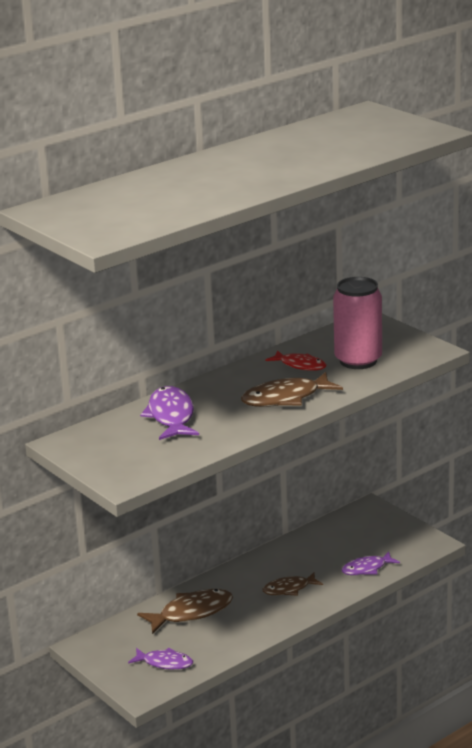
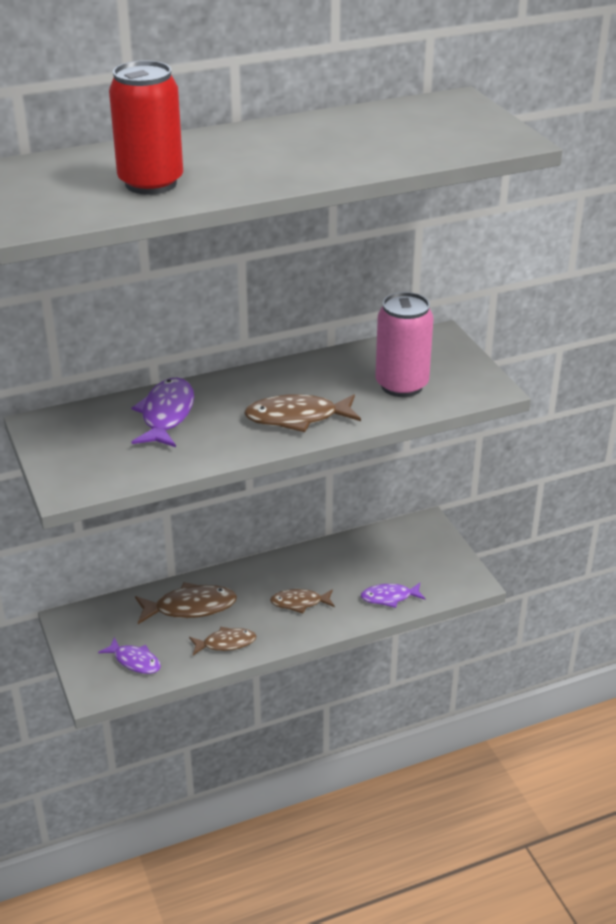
camera: 15 degrees right, 10 degrees up
red fish [265,350,326,371] -> none
none -> red can [109,60,183,195]
none -> brown fish [189,627,256,655]

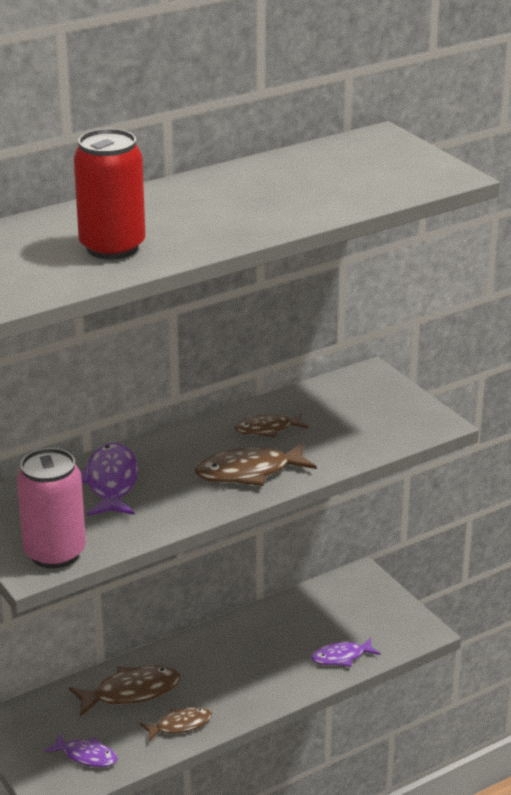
camera: 10 degrees left, 5 degrees down
brown fish [270,589,335,614] -> brown fish moved to [234,412,309,437]
pink can [375,292,434,397] -> pink can moved to [17,448,86,569]

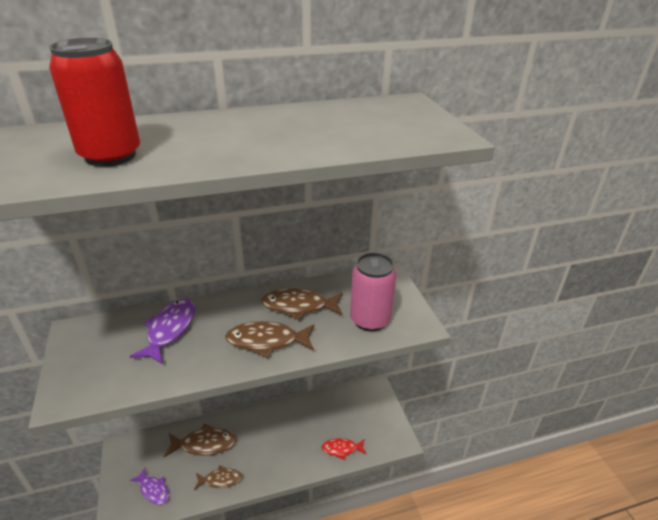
camera: 15 degrees right, 5 degrees up
pink can [17,448,86,569] -> pink can moved to [350,253,396,332]
brown fish [234,412,309,437] -> brown fish [261,288,343,320], size x1.57
purple fish [311,637,380,667] -> red fish [321,438,366,460]

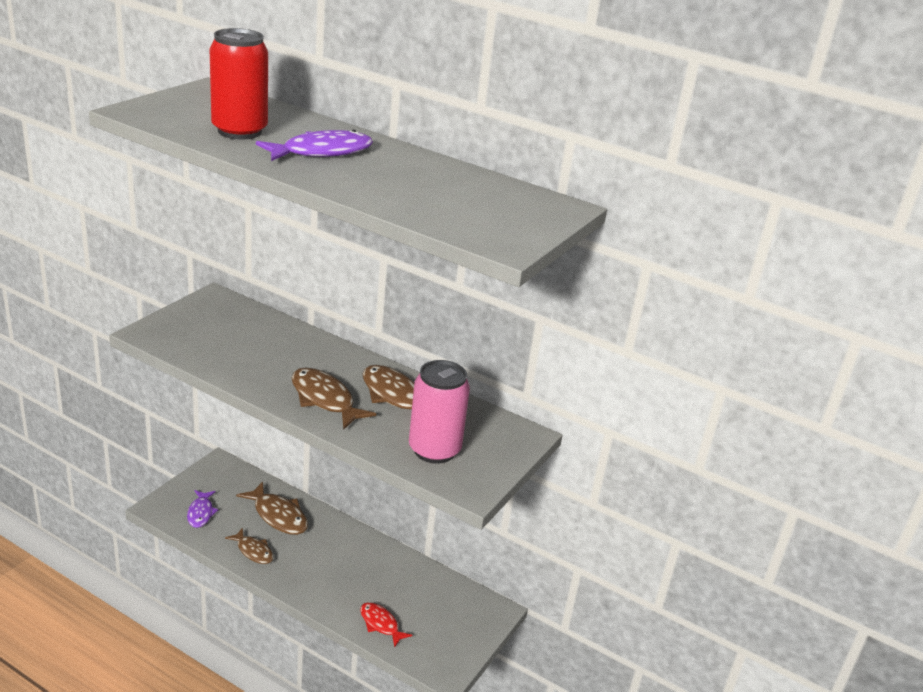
camera: 45 degrees right, 5 degrees down
purple fish [130,298,195,364] -> purple fish moved to [256,130,373,161]

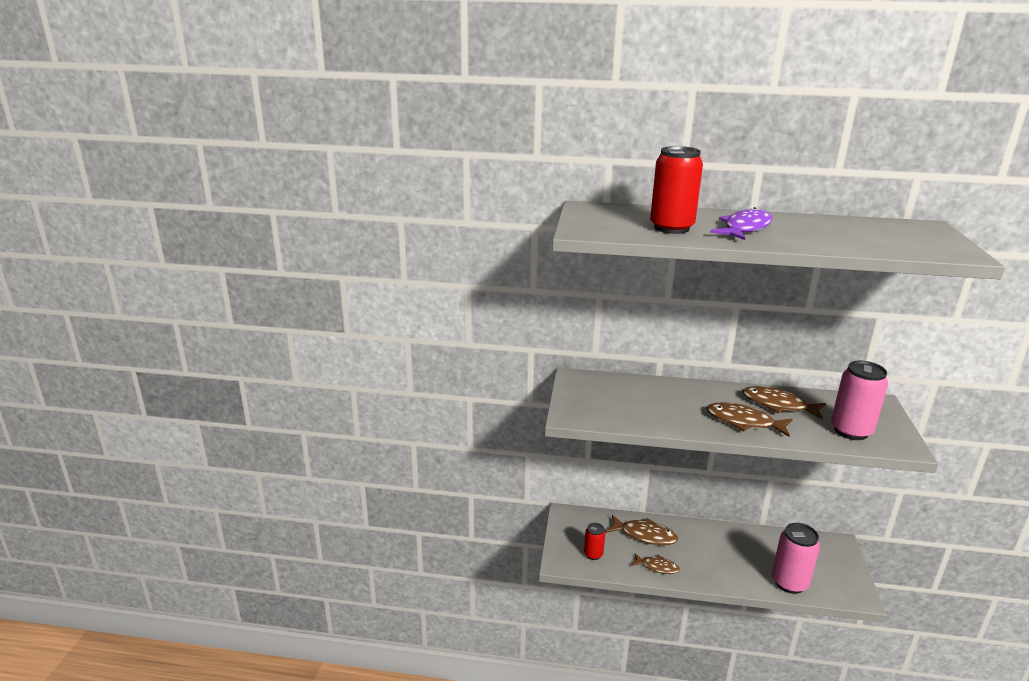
camera: 20 degrees left, 5 degrees down
purple fish [187,490,218,528] -> red can [584,523,605,560]
red fish [360,602,412,648] -> pink can [772,523,820,594]

